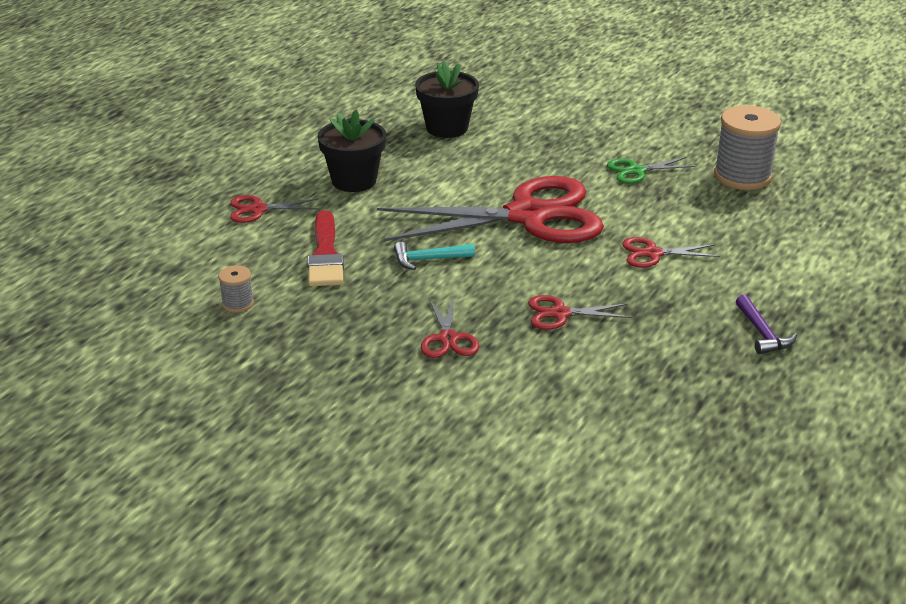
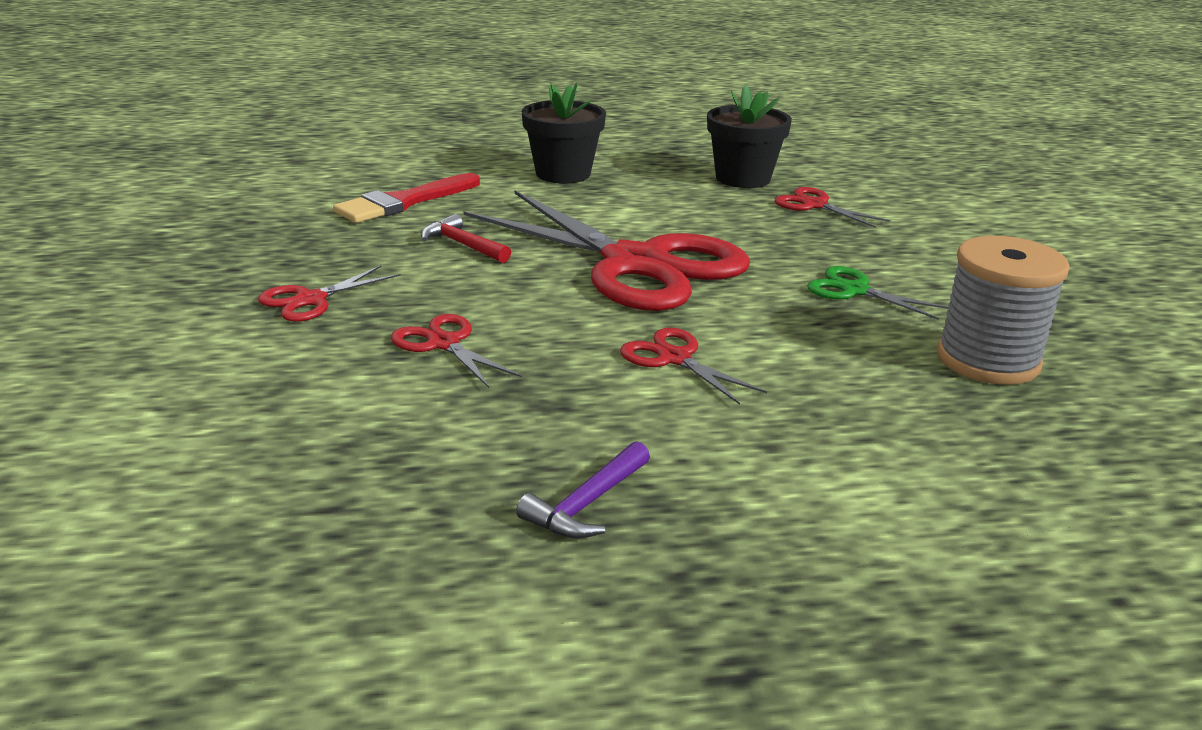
camera: 50 degrees right, 5 degrees down
grey spool [218,265,254,313] -> none
red scissors [230,195,320,223] -> red scissors moved to [774,187,890,228]
turquoise hammer [394,242,475,270] -> red hammer [421,214,511,263]

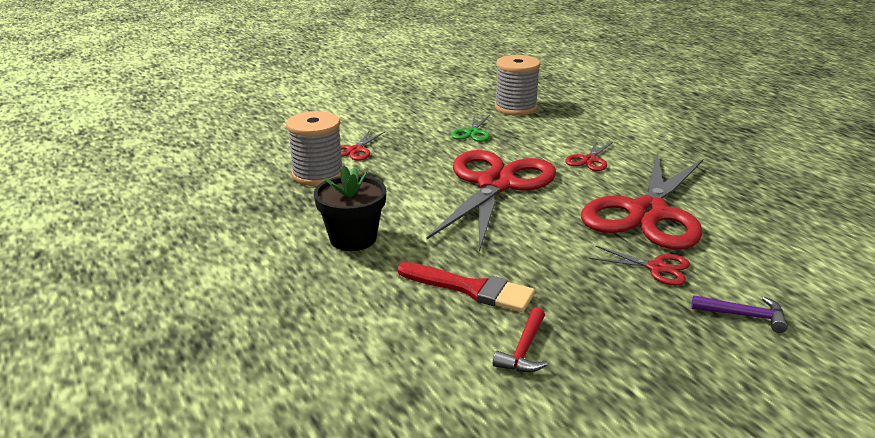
camera: 110 degrees left, 0 degrees up
red scissors [391,314,522,388] -> red scissors [581,153,703,249], size x2.42
red hammer [421,214,511,263] -> red hammer moved to [493,307,548,372]
purple hammer [516,441,650,539] -> purple hammer moved to [691,295,788,333]
black flower pot [707,85,792,188] -> grey spool [286,111,342,186]

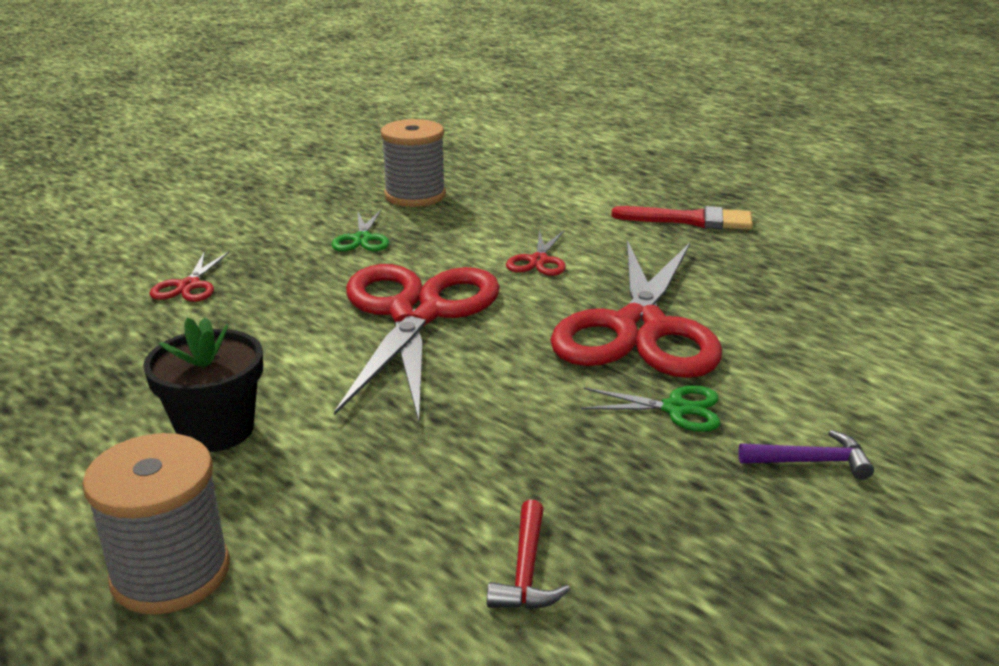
camera: 15 degrees left, 0 degrees up
grey spool [286,111,342,186] -> grey spool moved to [83,433,230,614]
red brush [397,262,535,312] -> red brush moved to [611,206,753,230]
red scissors [590,245,690,285] -> green scissors [581,385,720,432]

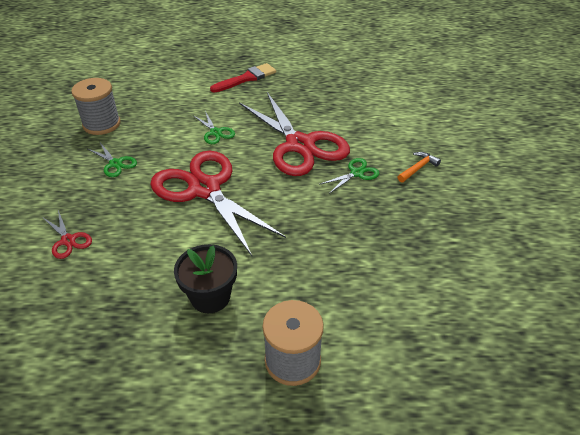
camera: 45 degrees left, 15 degrees up
red hammer [487,500,570,609] -> none
red scissors [506,230,566,276] -> green scissors [193,111,235,144]
purple hammer [738,430,874,480] -> orange hammer [398,152,441,183]

